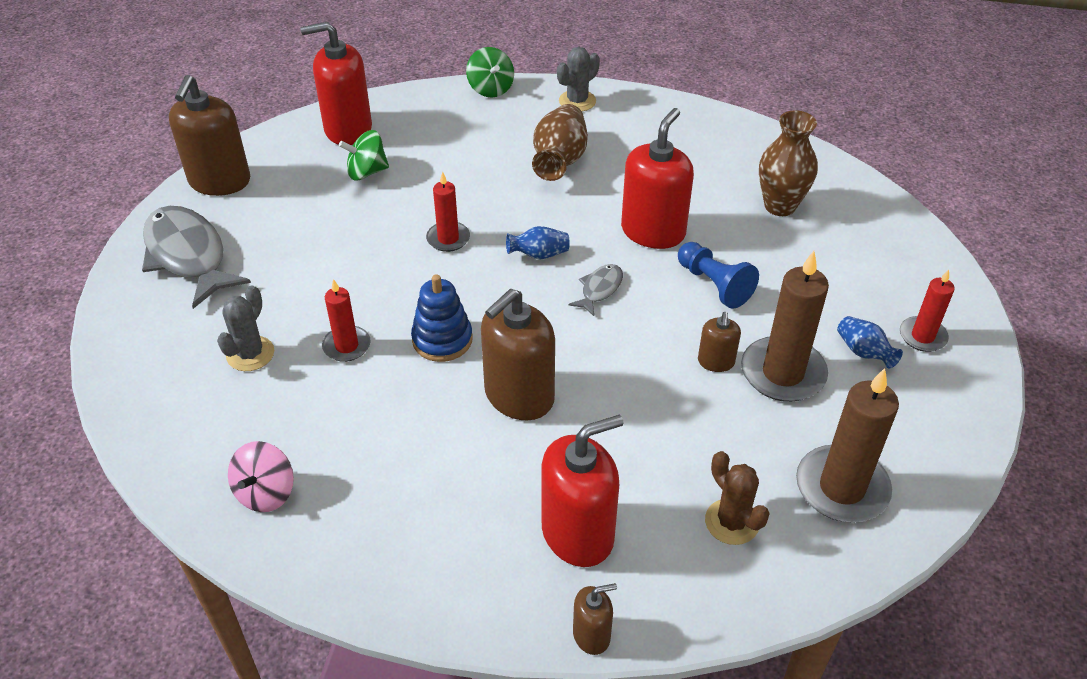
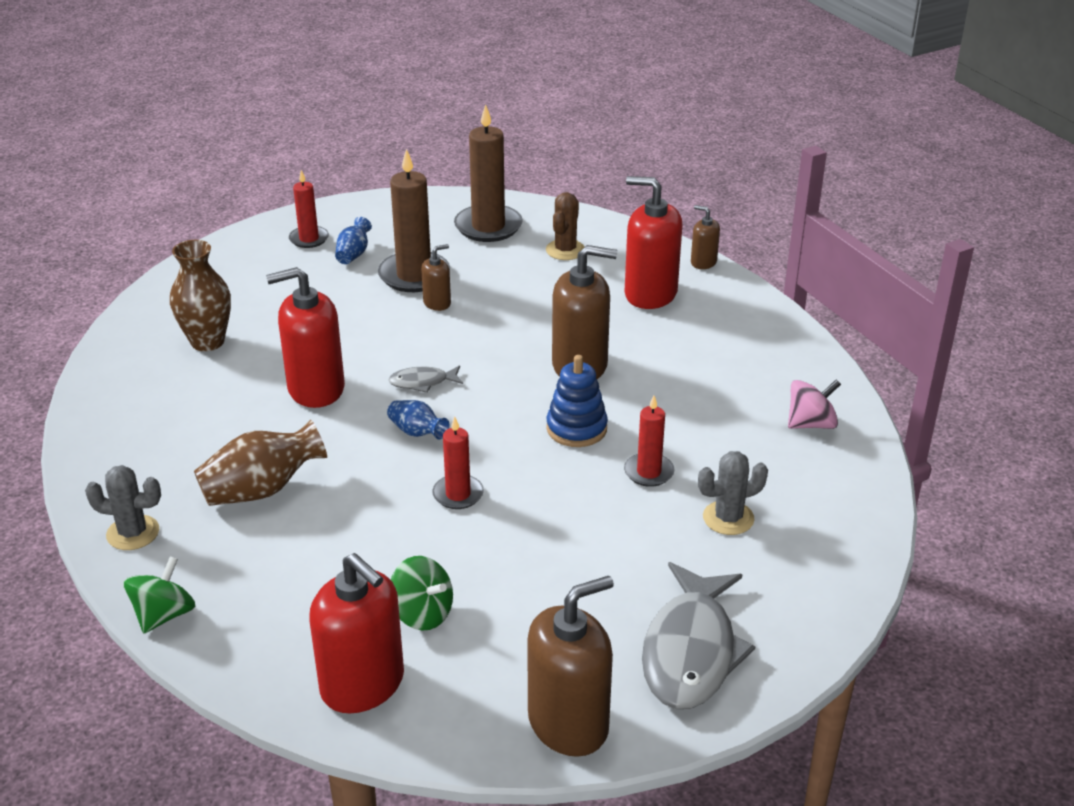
camera: 130 degrees left, 10 degrees down
blue pawn [678,242,759,309] -> none

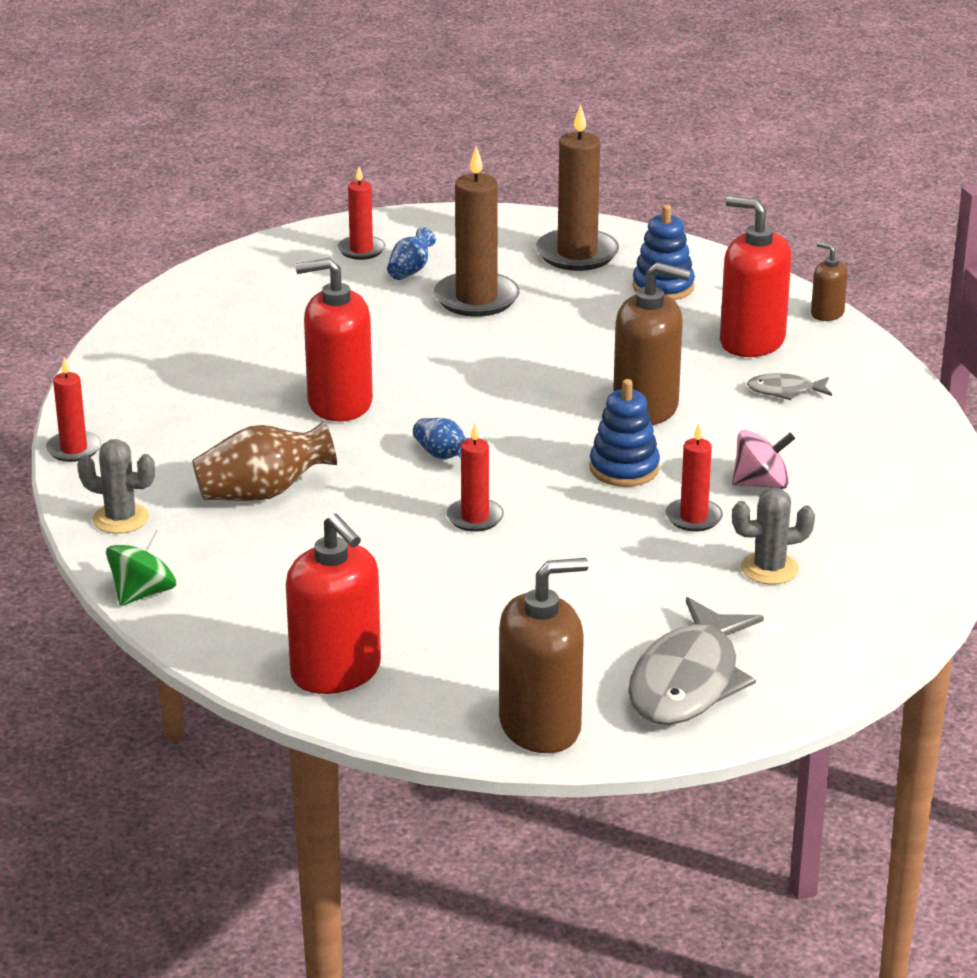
camera: 10 degrees right, 5 degrees down
brown vase [170,240,231,351] -> none
grey fish [388,365,463,393] -> grey fish moved to [747,373,832,400]
green spinning top [391,556,453,631] -> none
brown soap dispenser [421,244,451,311] -> none
brown cactus [546,192,585,260] -> blue stacking toy [632,205,695,300]
pink spinning top [788,379,841,429] -> pink spinning top moved to [732,430,795,489]
none -> red candle [46,357,101,462]

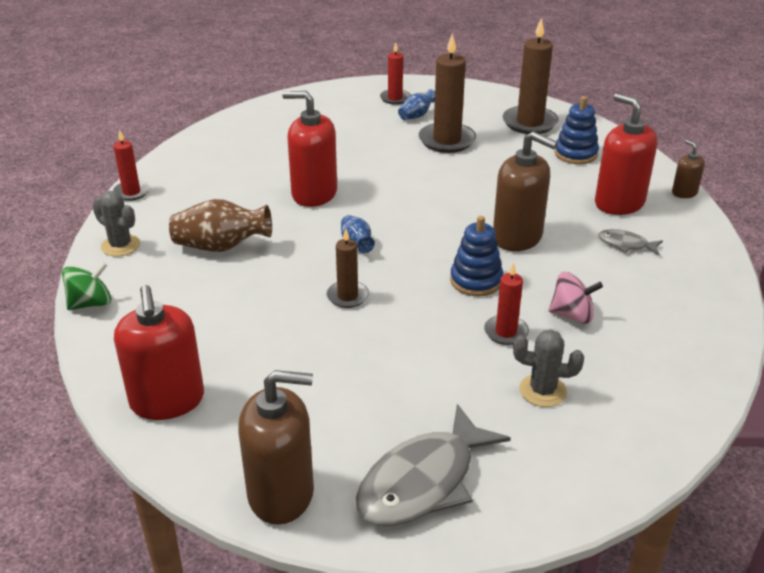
camera: 20 degrees right, 5 degrees up
red candle [447,423,504,532] -> brown candle [327,229,369,308]

